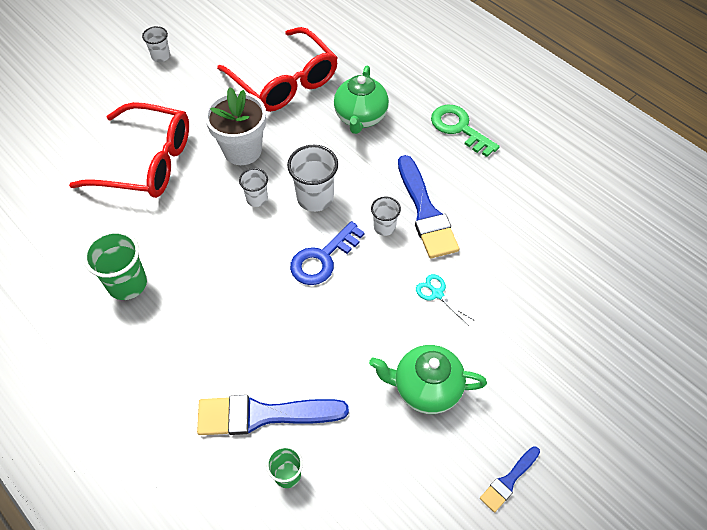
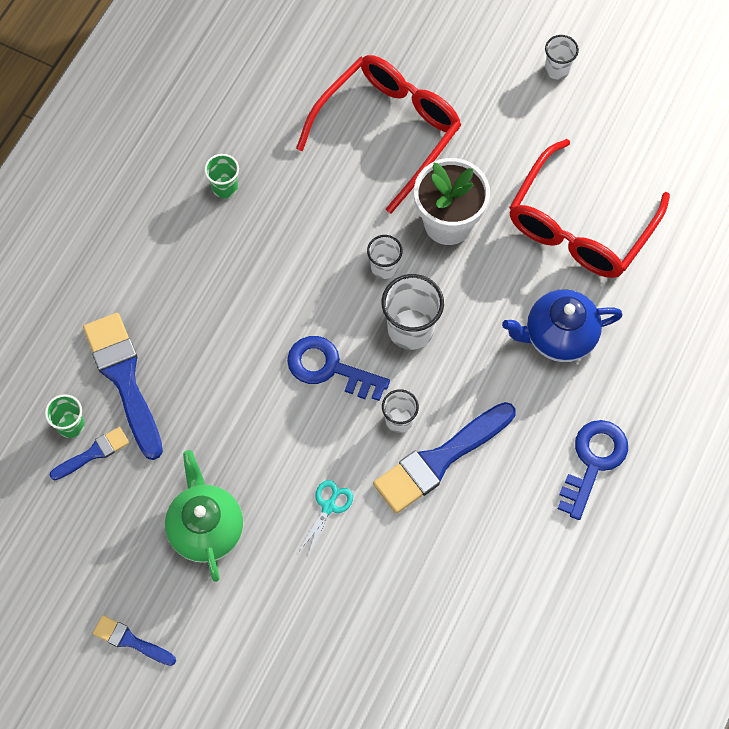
camera: 70 degrees right, 10 degrees up
red glasses [69,102,189,198] -> red glasses turned 135 degrees counterclockwise [296,55,461,214]
green cup [83,231,147,300] -> green cup [204,154,239,198], size x0.59
green teapot [334,65,389,134] -> blue teapot [502,289,623,362]
green key [431,105,500,157] -> blue key [558,420,628,520]
none -> blue brush [49,427,129,480]

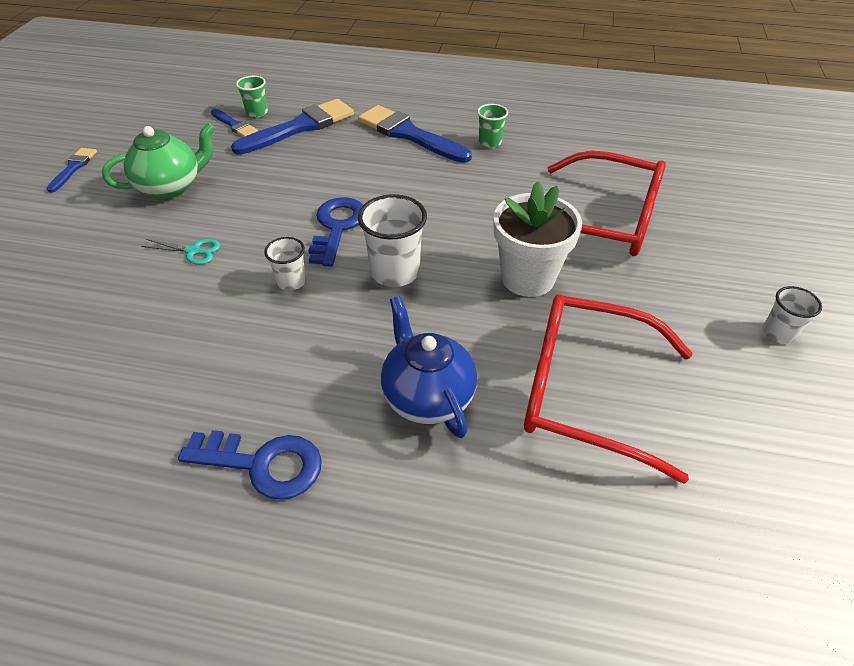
camera: 75 degrees right, 20 degrees down
white cup [367,235,403,279] -> none
blue brush [373,402,515,514] -> blue brush moved to [358,105,472,163]

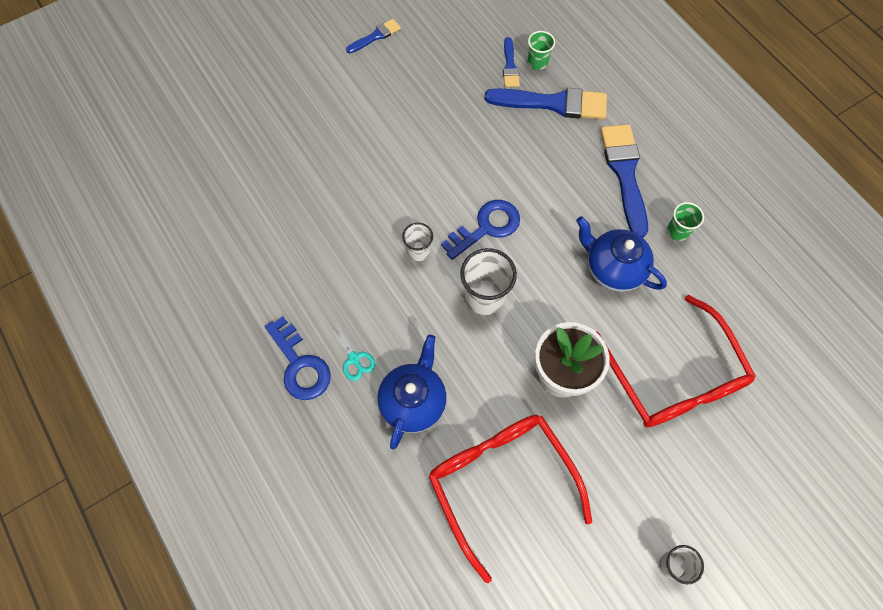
camera: 45 degrees right, 20 degrees up
green teapot [102,123,215,199] -> none
turquoise scissors [141,239,220,265] -> turquoise scissors moved to [327,319,375,381]
none -> blue teapot [576,216,667,292]

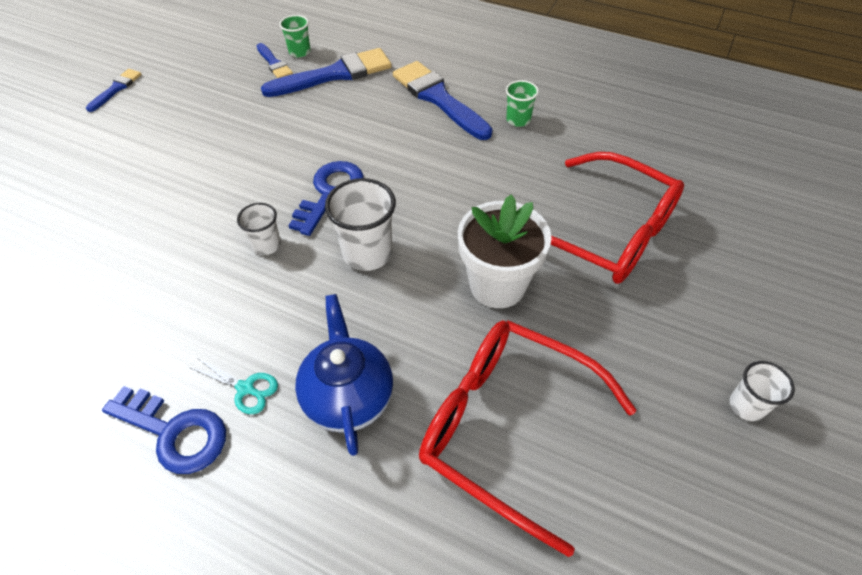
camera: 30 degrees left, 15 degrees down
blue teapot [576,216,667,292] -> none

